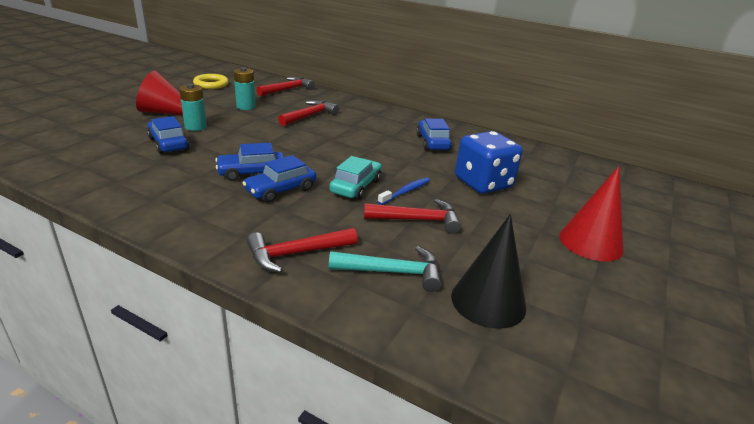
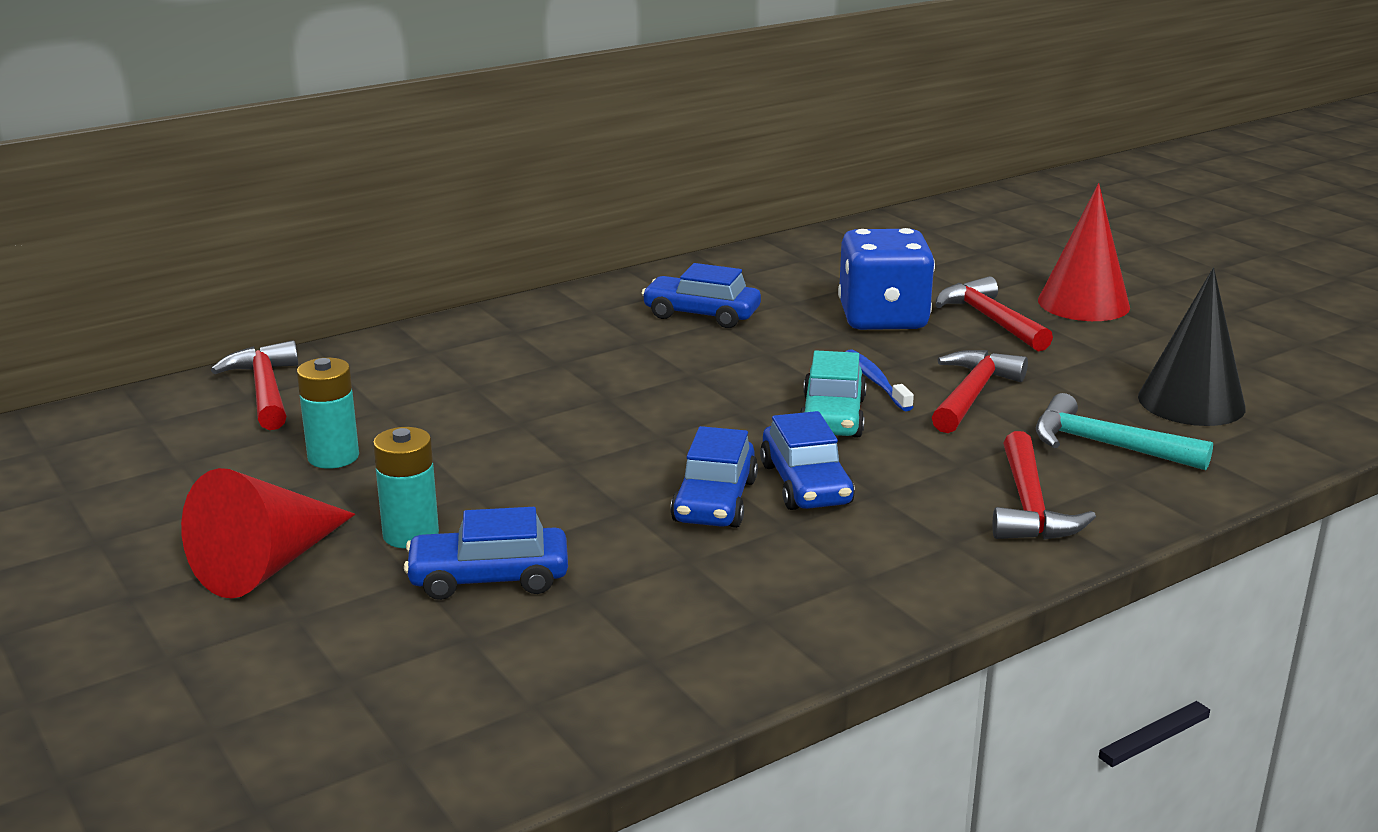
camera: 60 degrees left, 5 degrees down
yellow ring [193,74,229,89] -> none
red hammer [278,100,339,126] -> red hammer moved to [935,276,1053,351]
turquoise car [329,156,382,200] -> turquoise car turned 135 degrees counterclockwise [801,350,867,438]
turquoise hammer [329,246,441,292] -> turquoise hammer turned 90 degrees counterclockwise [1036,393,1213,470]

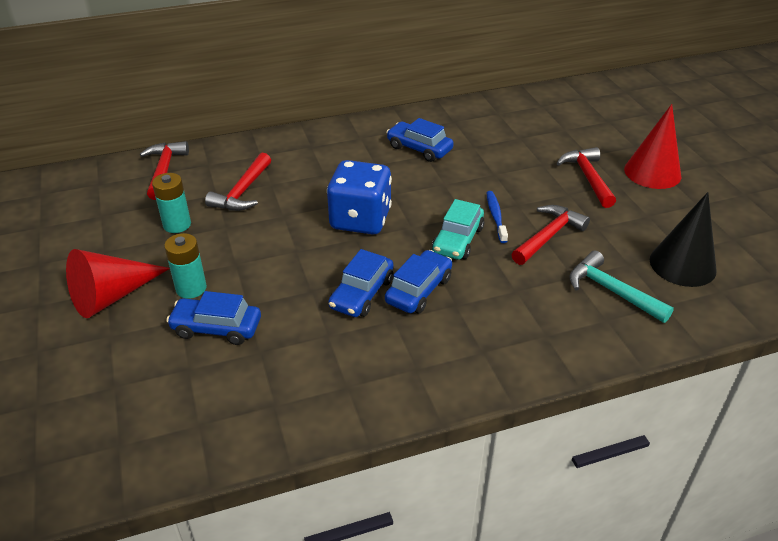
camera: 15 degrees right, 15 degrees up
blue car [760,411,855,510] -> blue car turned 150 degrees counterclockwise [385,250,452,314]
blue dice [838,228,935,330] -> blue dice moved to [327,160,392,234]
red hammer [993,431,1096,540] -> red hammer moved to [205,153,271,211]

